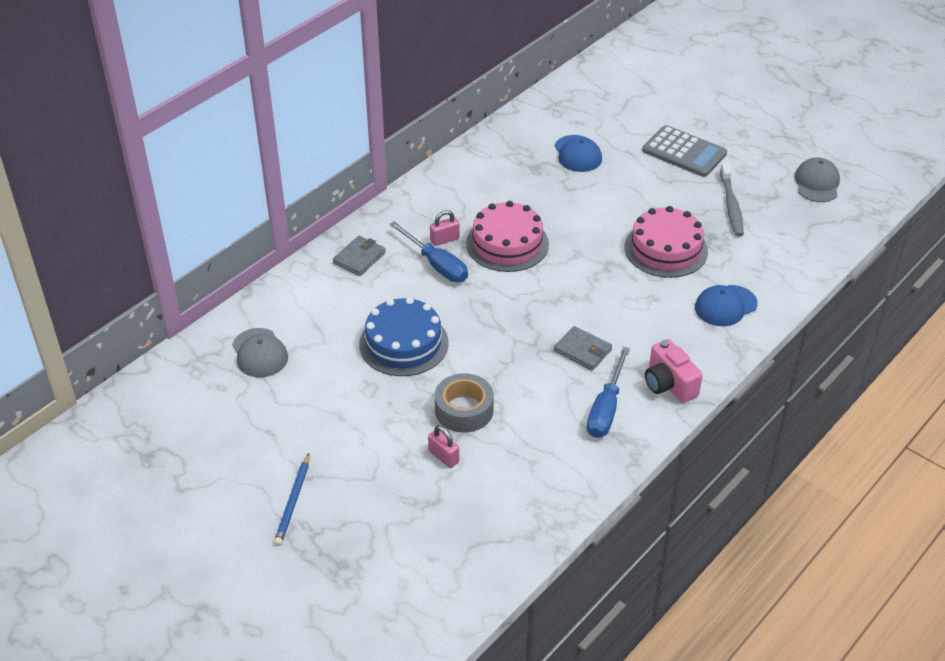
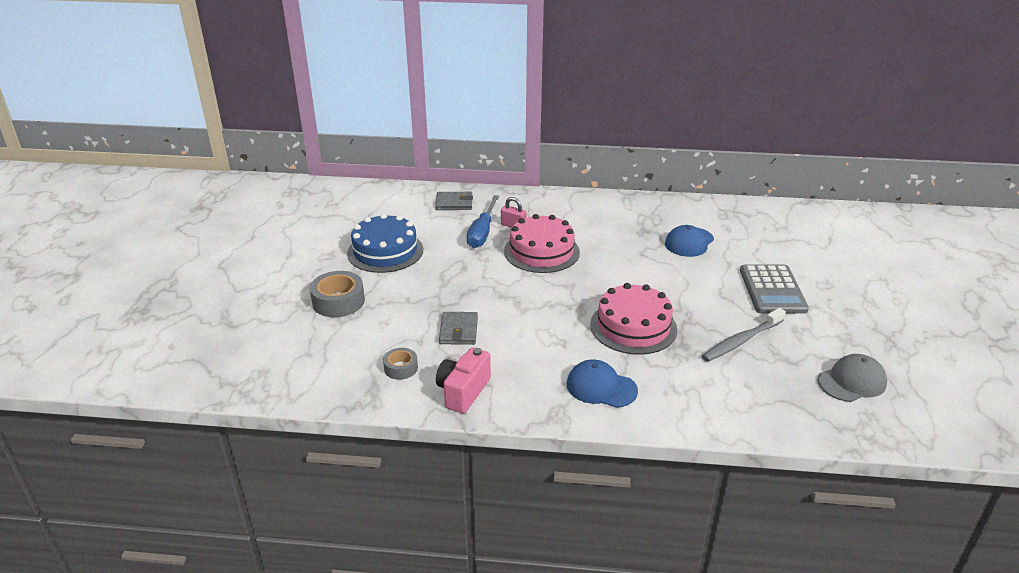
camera: 55 degrees right, 10 degrees down
grey cap [232,328,288,377] -> none
blue pencil [274,453,309,546] -> none
pink padlock [428,425,459,468] -> none
blue screwdriver [587,347,630,438] -> grey tape [383,348,418,380]

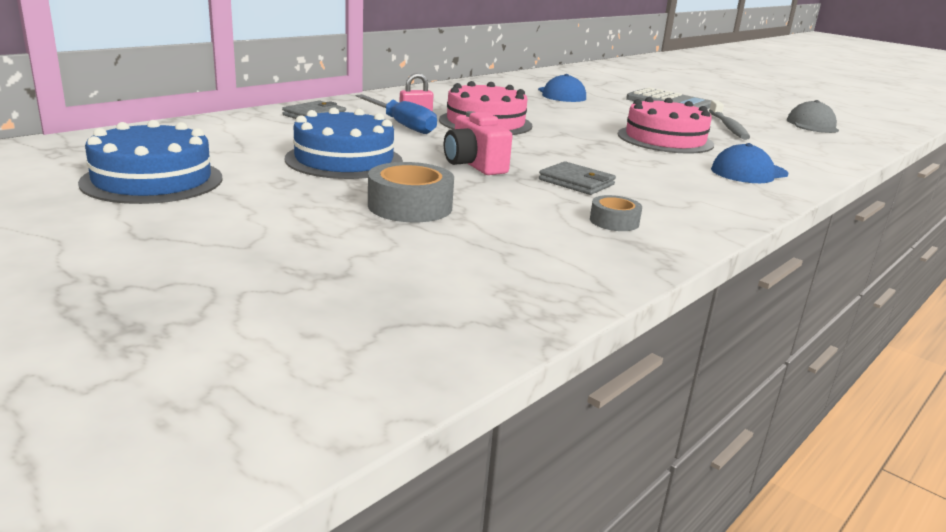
camera: 55 degrees left, 10 degrees down
pink camera [436,348,491,414] -> pink camera moved to [444,111,512,175]
none -> blue cake [78,120,222,204]

